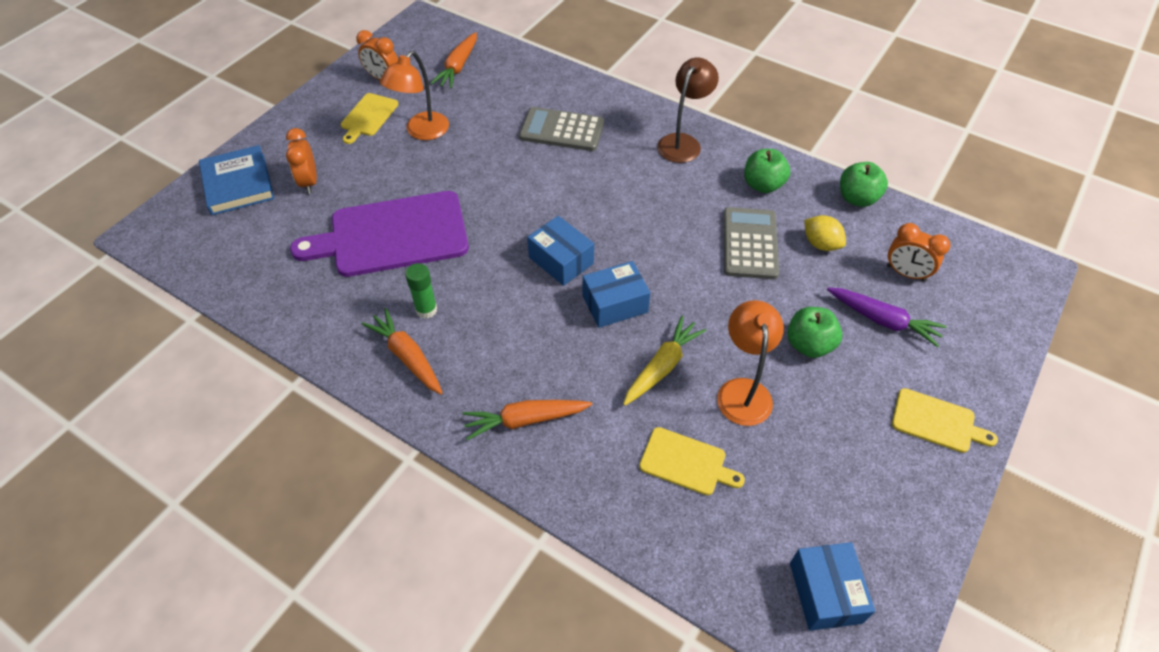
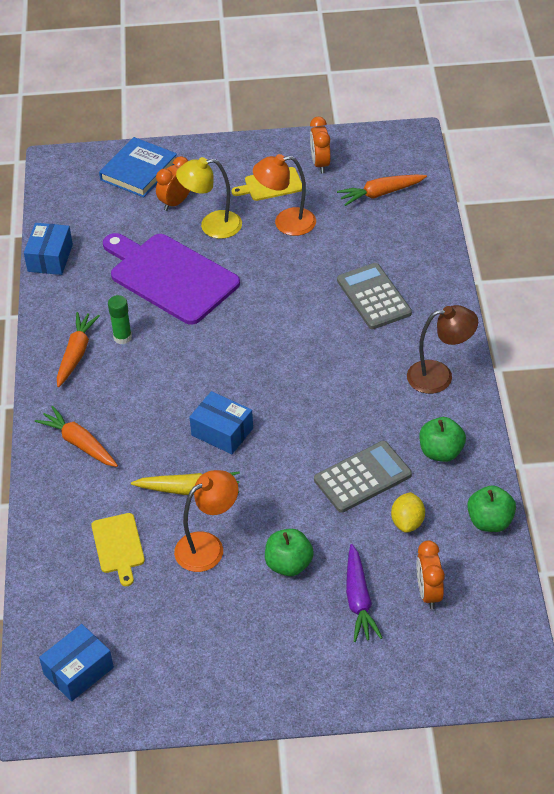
camera: 55 degrees right, 5 degrees down
blue box [527,216,594,286] -> blue box moved to [24,223,73,275]
yellow cutting board [892,388,998,453] -> none
none -> yellow lamp [176,157,242,239]

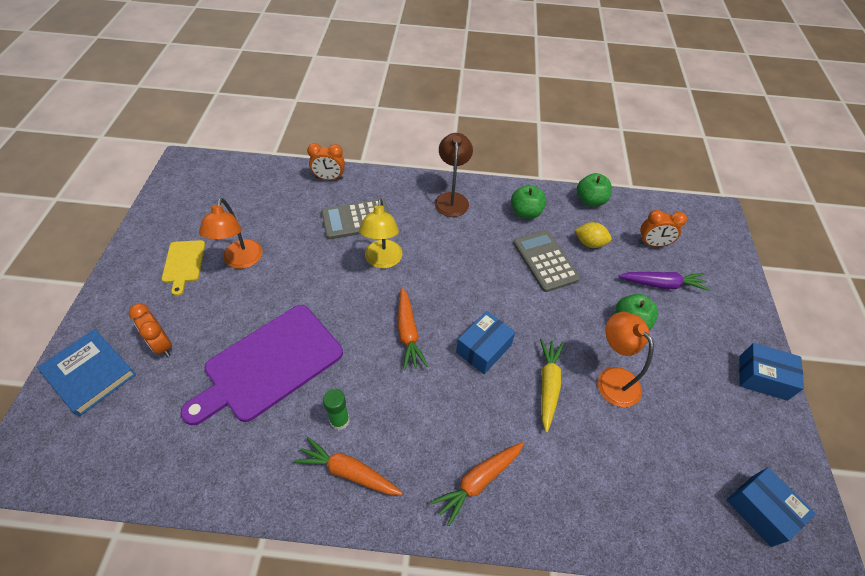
camera: 85 degrees left, 5 degrees up
blue box [24,223,73,275] -> blue box moved to [739,343,804,401]
yellow cutting board [91,513,145,586] -> none
yellow lamp [176,157,242,239] -> yellow lamp moved to [359,199,403,269]
orange clock [310,117,331,173] -> orange clock moved to [307,143,345,180]
orange carrot [337,174,427,206] -> orange carrot moved to [398,287,428,370]

